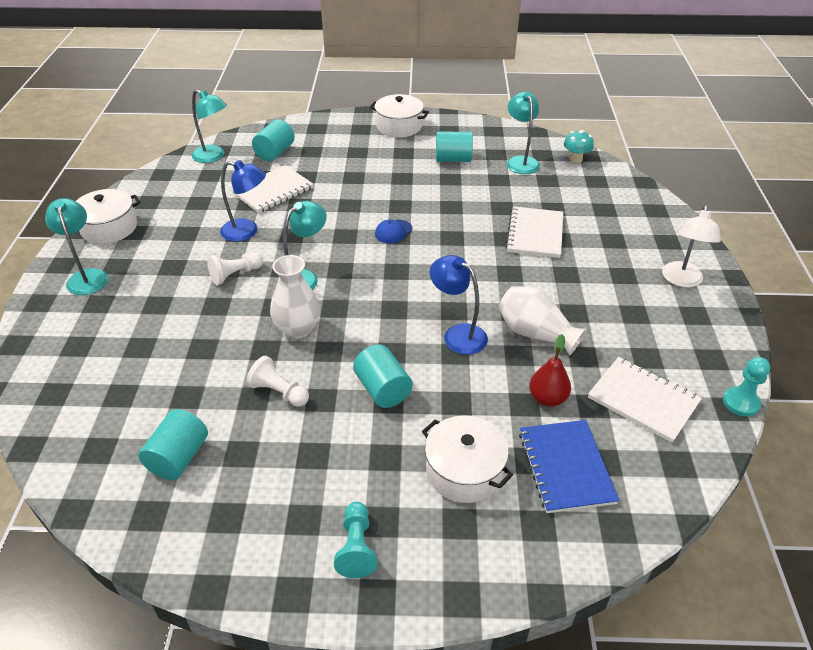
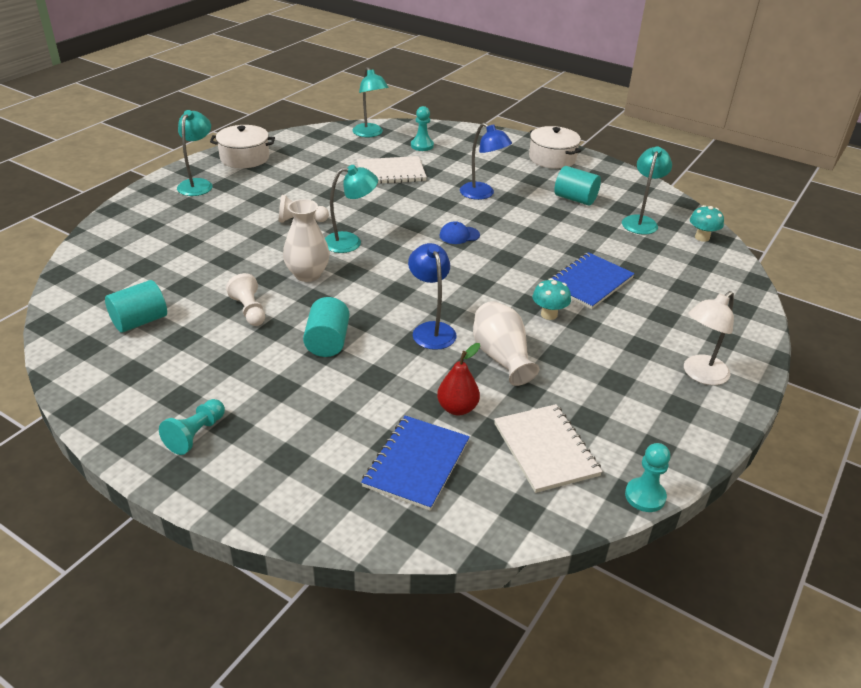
camera: 30 degrees right, 5 degrees down
blue lamp [220,160,266,242] -> blue lamp moved to [460,123,512,200]
turquoise cylinder [252,119,295,161] -> turquoise pawn [411,106,434,151]
white pot [422,415,513,503] -> none
white notebook [506,206,563,258] -> blue notebook [547,252,635,309]
none -> turquoise mushroom [533,278,571,320]

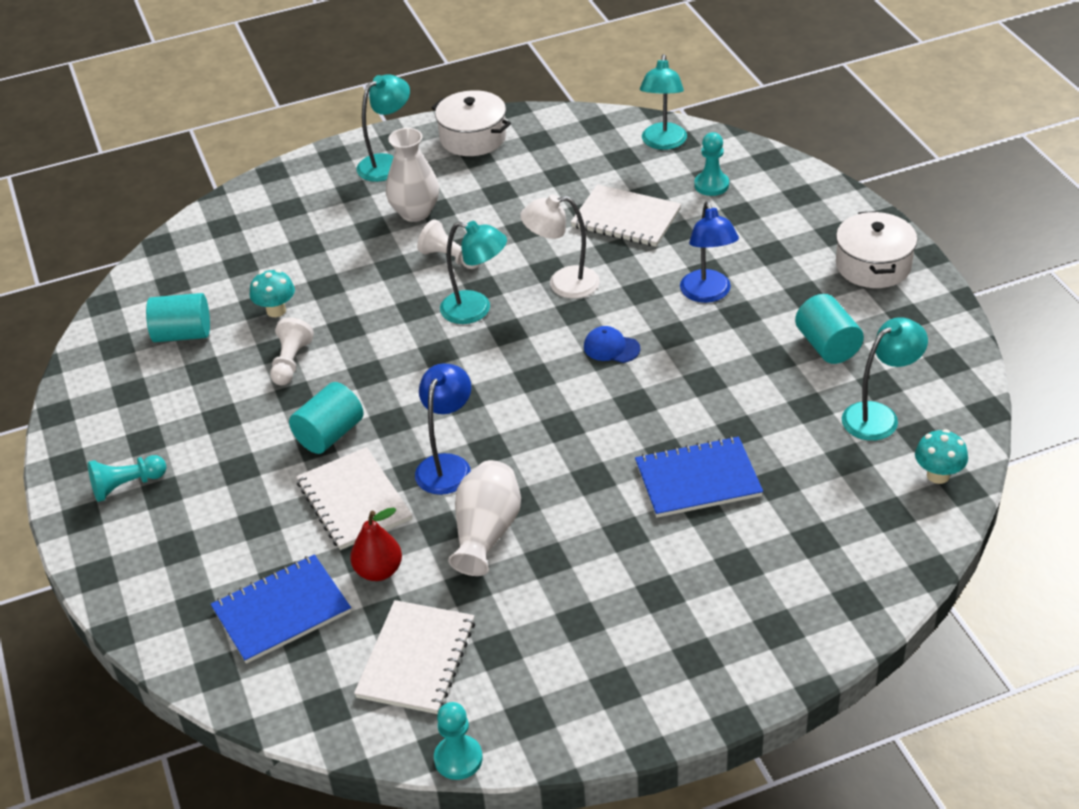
camera: 40 degrees right, 5 degrees up
white vase [283,199,330,282] -> white vase moved to [386,128,439,222]
turquoise mushroom [533,278,571,320] -> turquoise mushroom moved to [250,270,295,317]
white lamp [684,291,734,385] -> white lamp moved to [520,195,600,298]
none -> white notebook [296,447,412,550]

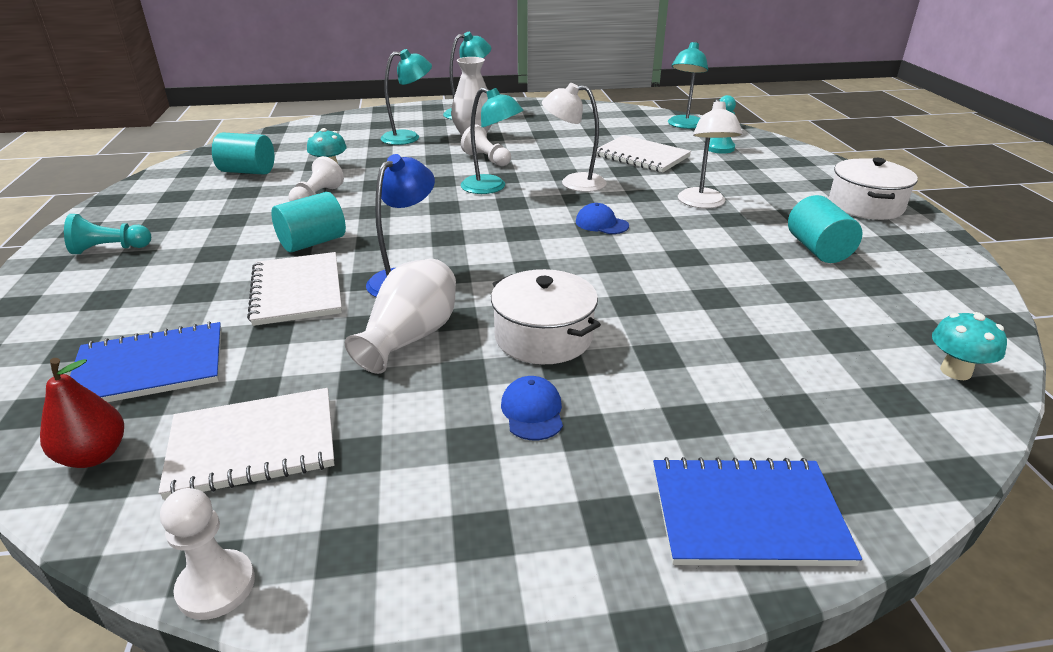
camera: 10 degrees right, 10 degrees down
red pear [350,507,402,581] -> red pear moved to [40,358,124,468]
white notebook [354,600,475,714] -> white notebook turned 45 degrees clockwise [158,388,334,500]
white pot [431,90,511,156] -> white pot moved to [491,269,601,364]
turquoise pawn [434,702,483,780] -> white pawn [160,488,255,620]
blue notebook [635,436,763,518] -> blue notebook moved to [653,457,862,566]
blue lamp [680,201,739,303] -> white lamp [678,98,743,208]
turquoise lamp [842,317,928,441] -> turquoise lamp moved to [380,49,432,145]
none -> blue cap [501,376,563,440]

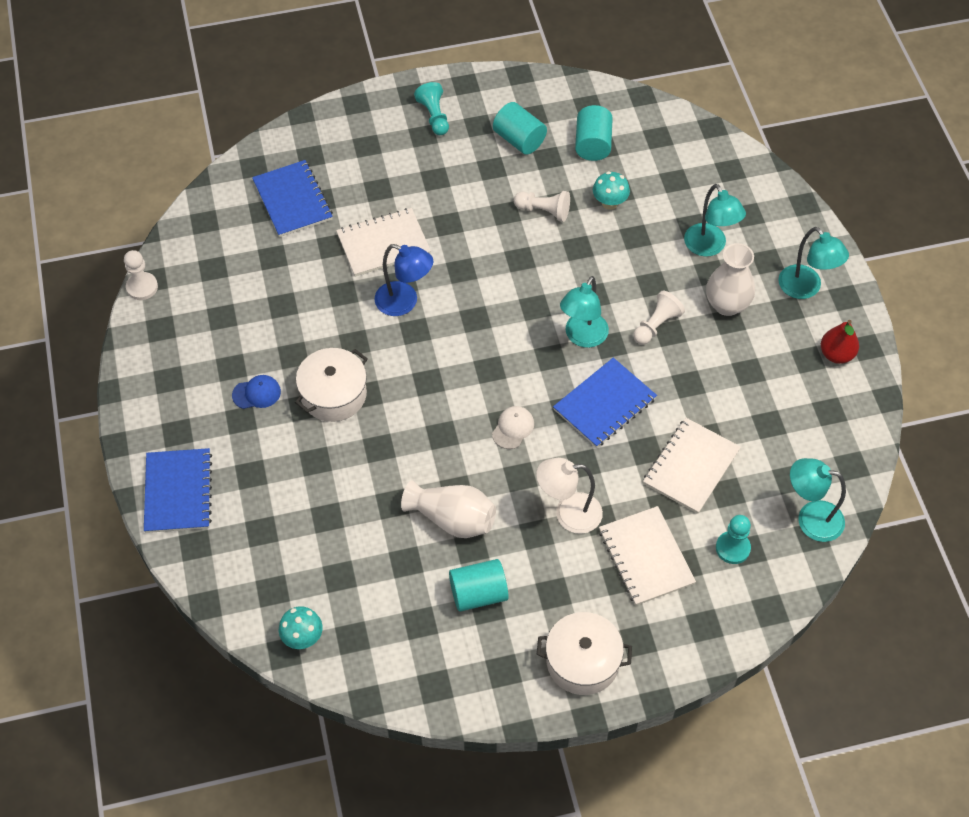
camera: 85 degrees right, 25 degrees up
red pear [40,358,124,468] -> red pear moved to [821,320,859,364]
white notebook [158,388,334,500] -> white notebook moved to [599,506,696,606]
turquoise cylinder [271,192,346,252] -> turquoise cylinder moved to [493,102,547,155]
white vase [345,259,456,374] -> white vase moved to [401,480,496,538]
white lamp [542,83,607,192] -> blue notebook [553,358,657,448]
blue cap [576,203,629,234] -> white cap [492,406,534,449]

